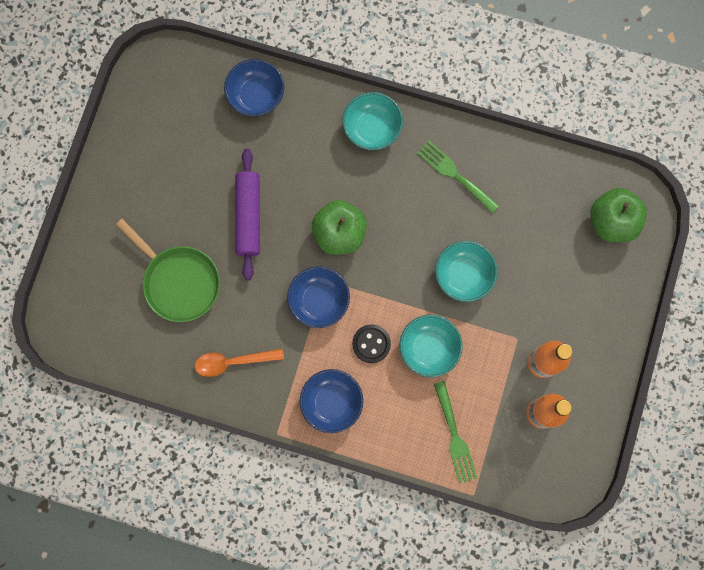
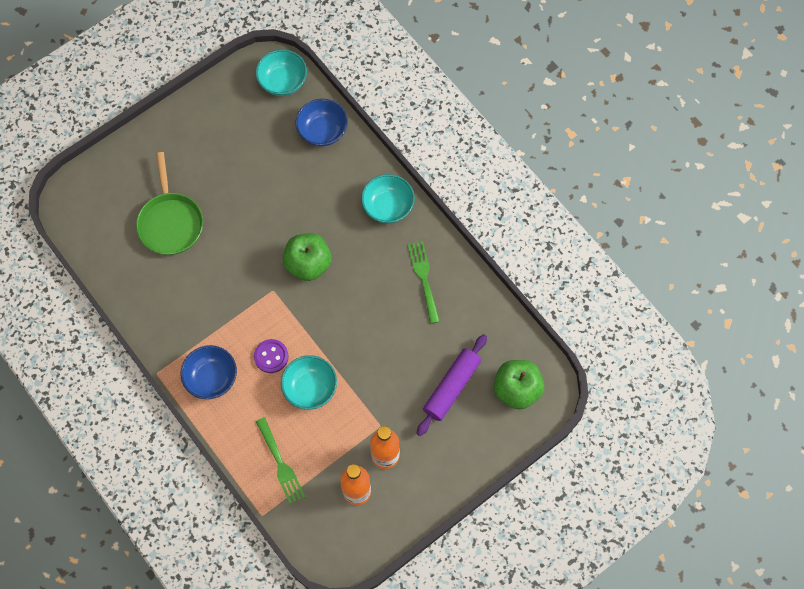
camera: 35 degrees right, 10 degrees down
orange spoon [195,349,284,377] -> none
purple rolling pin [235,149,260,280] -> purple rolling pin moved to [416,334,487,436]
blue bowl [287,266,350,328] -> none
black button [352,324,391,363] -> purple button [254,339,289,373]
green fork [434,381,477,484] -> green fork turned 45 degrees counterclockwise [256,417,305,504]
turquoise bowl [435,241,498,302] -> turquoise bowl moved to [256,49,307,96]

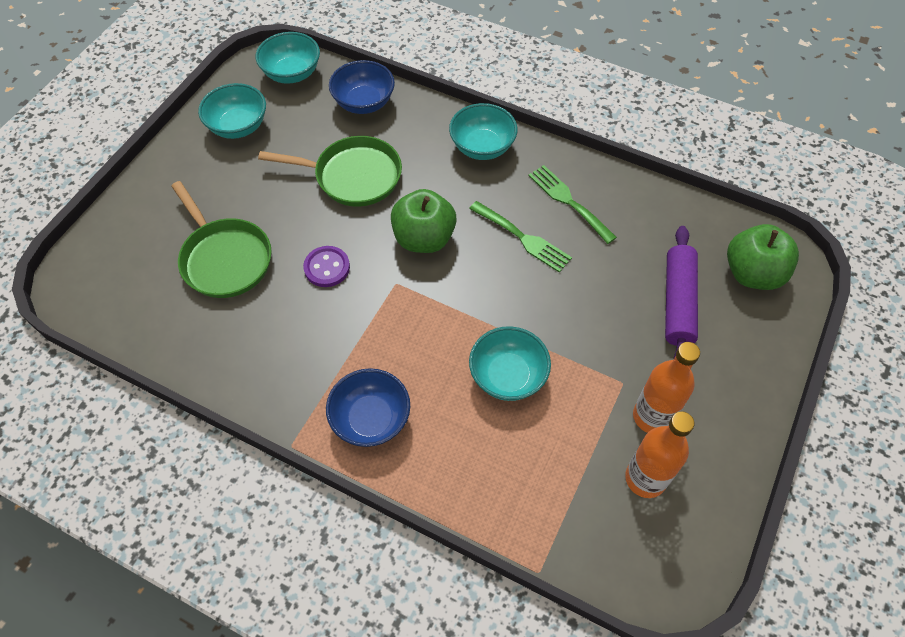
camera: 25 degrees left, 10 degrees down
purple button [254,339,289,373] -> purple button moved to [303,246,350,287]
green fork [256,417,305,504] -> green fork moved to [469,201,572,273]
none -> turquoise bowl [198,83,266,139]
none -> green pan [258,136,402,207]

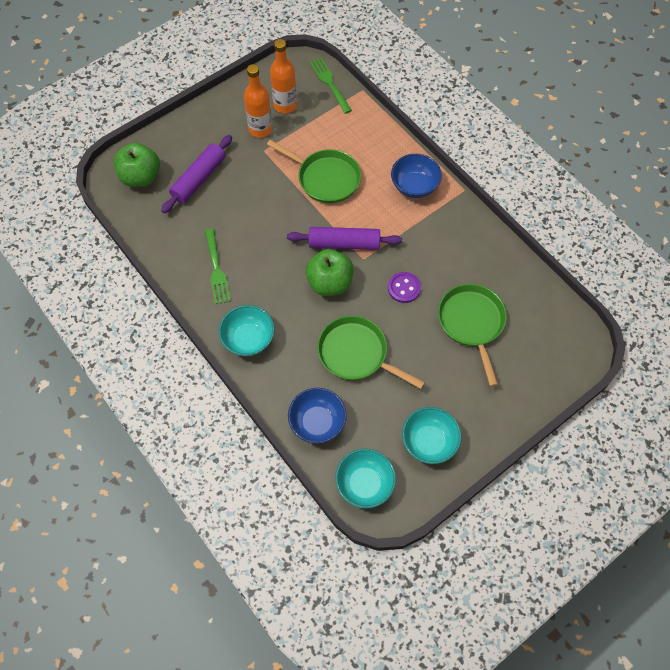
camera: 155 degrees left, 5 degrees up
green fork [469,201,572,273] -> green fork moved to [309,57,352,114]
turquoise bowl [469,326,551,401] -> green pan [267,140,361,203]
none -> purple rolling pin [287,227,402,250]

